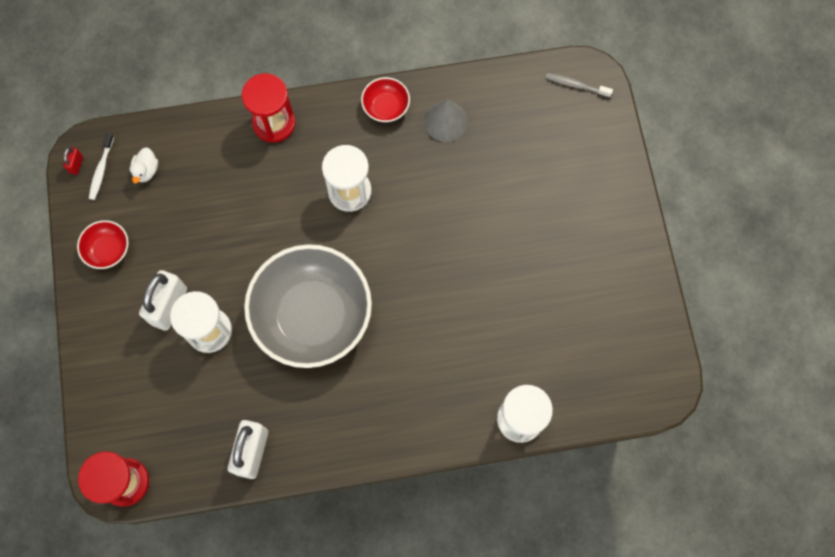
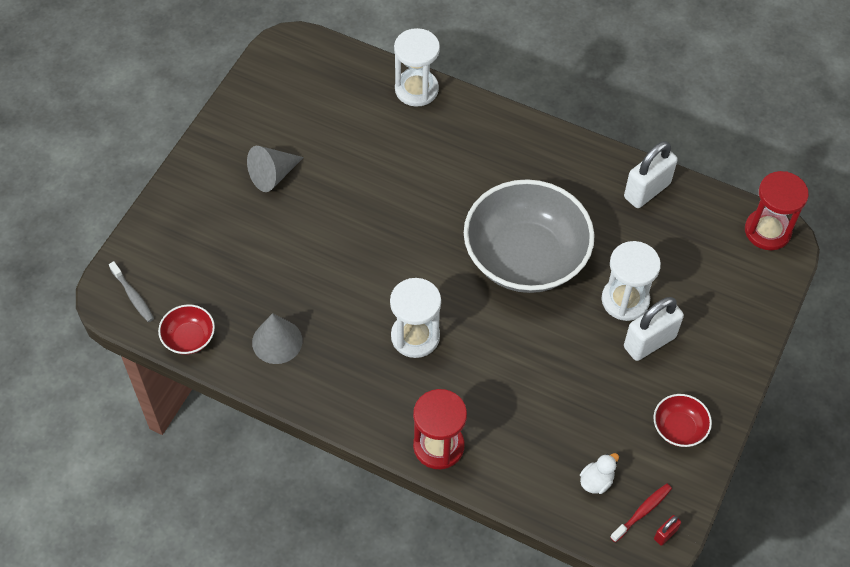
camera: 145 degrees left, 15 degrees down
white toothbrush [89,133,114,200] -> red toothbrush [610,483,672,542]
red bowl [361,77,410,122] -> red bowl moved to [158,304,215,355]
none -> grey cone [247,146,304,192]

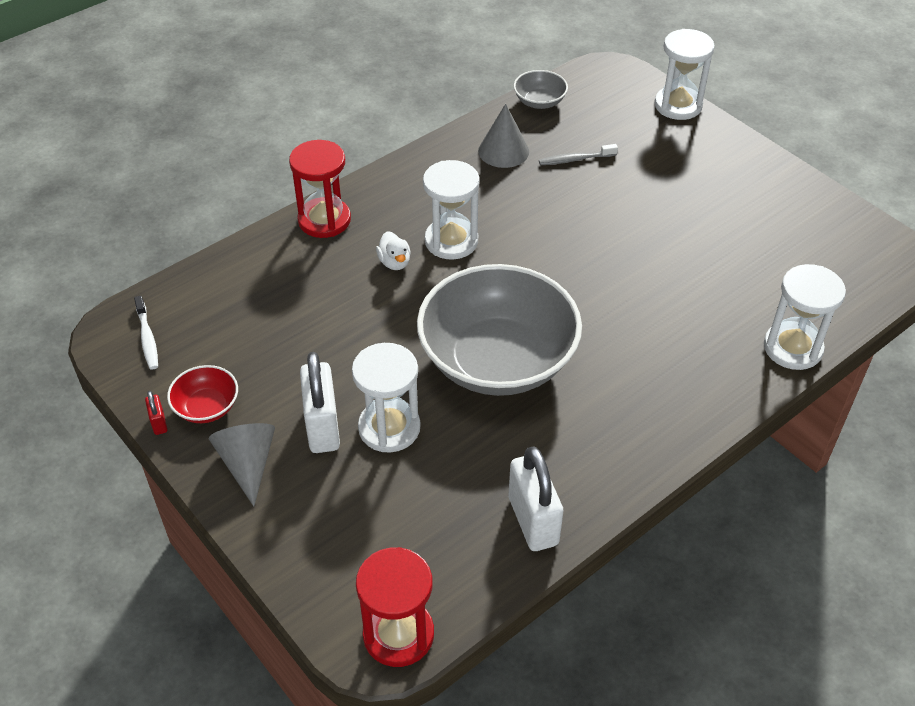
camera: 115 degrees right, 10 degrees down
grey toothbrush [109,261,154,322] -> grey toothbrush moved to [539,144,618,165]
red bowl [158,304,215,355] -> grey bowl [514,70,568,109]
grey cone [247,146,304,192] -> grey cone moved to [208,423,275,506]
white duck [580,453,619,494] -> white duck moved to [376,231,411,270]
red toothbrush [610,483,672,542] -> white toothbrush [134,296,158,370]
red padlock [654,515,681,546] -> red padlock moved to [145,391,168,435]
none -> white hourglass [654,29,715,120]

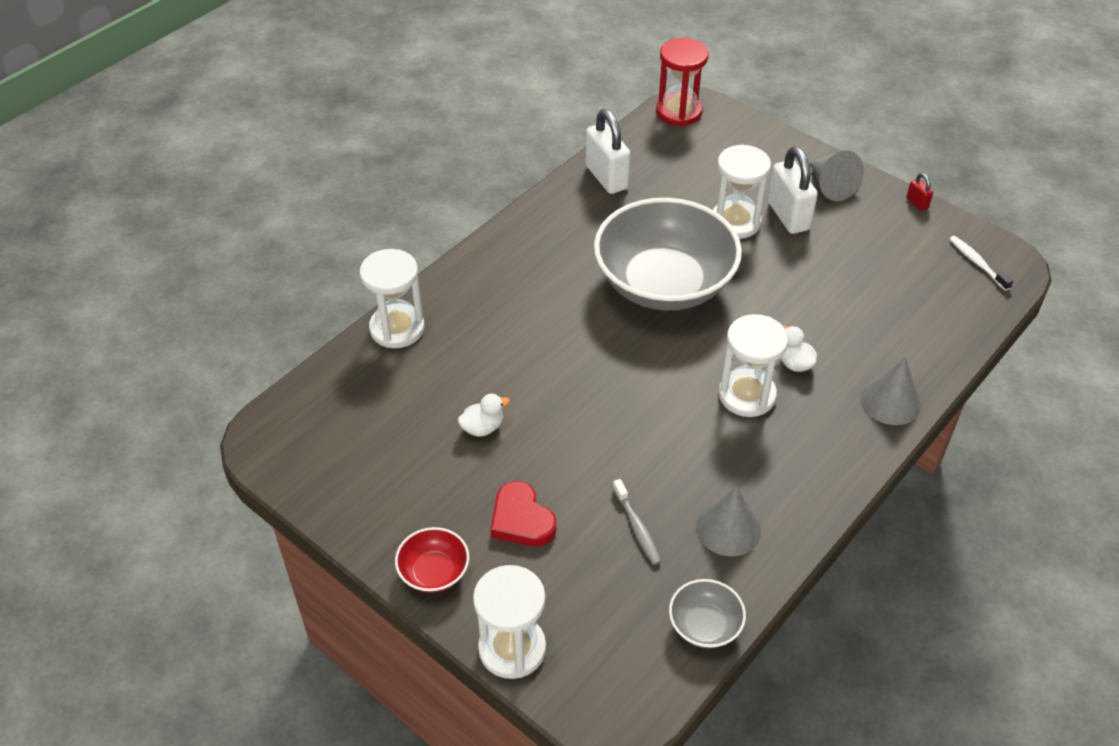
camera: 170 degrees right, 0 degrees up
red bowl [167,365,238,423] -> red bowl moved to [395,527,469,593]
red hourglass [289,140,351,238] -> grey cone [861,357,921,425]
grey toothbrush [539,144,618,165] -> grey toothbrush turned 90 degrees clockwise [613,479,662,565]
none -> white duck [458,394,510,437]
none -> red heart [491,481,556,547]

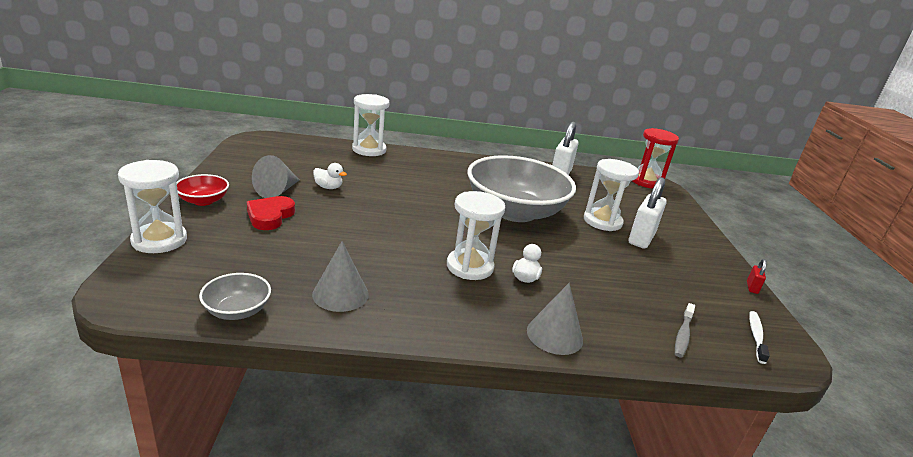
camera: 45 degrees right, 20 degrees down
grey toothbrush [613,479,662,565] -> grey toothbrush moved to [675,303,695,358]
grey cone [810,150,864,201] -> grey cone moved to [252,155,299,198]

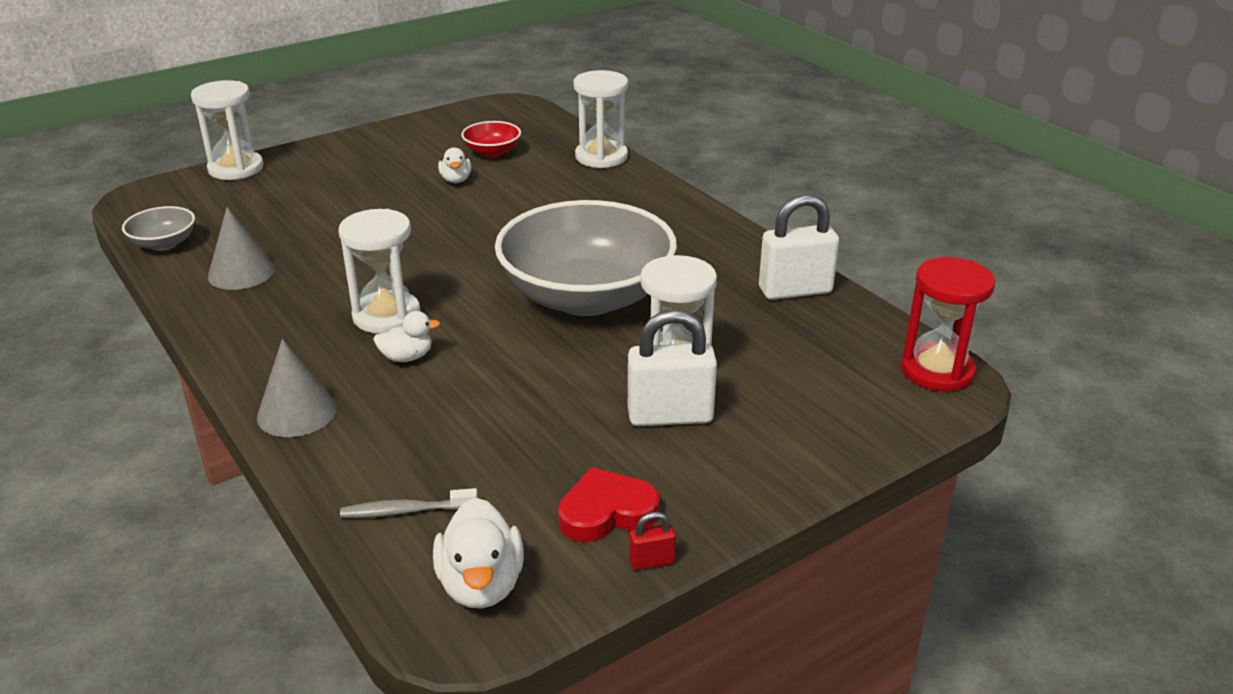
camera: 60 degrees right, 5 degrees up
red bowl [176,174,229,206] -> red bowl moved to [461,121,521,158]
red heart [247,196,295,230] -> red heart moved to [558,467,660,542]
grey cone [252,155,299,198] -> none
white toothbrush [749,311,770,364] -> white duck [433,497,524,609]

